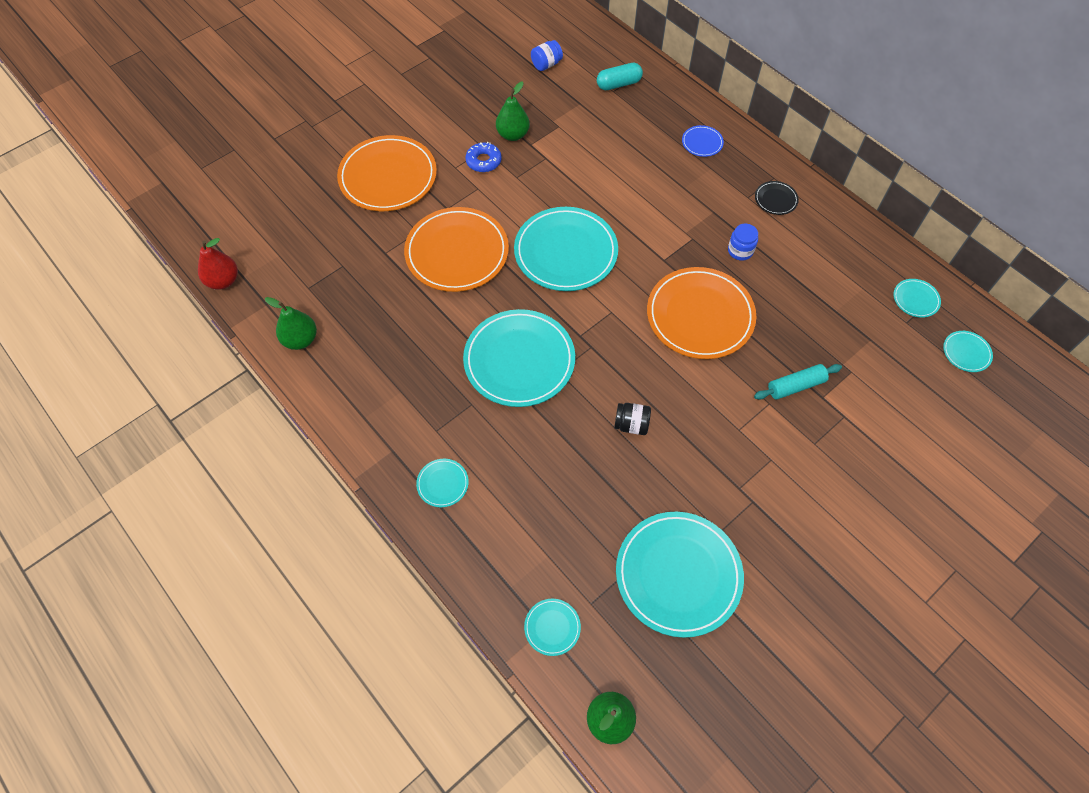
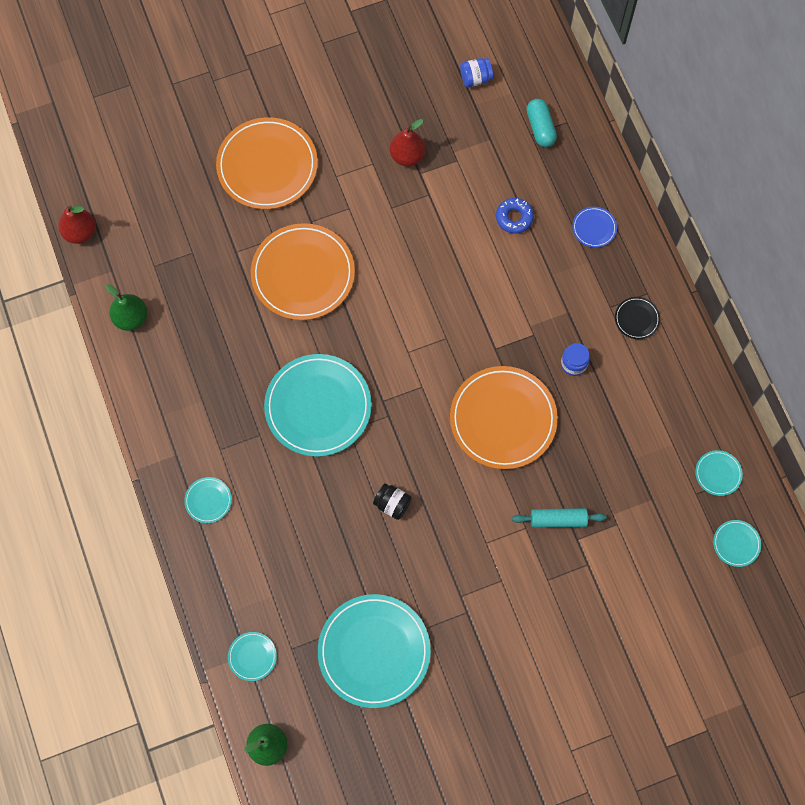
camera: 20 degrees right, 10 degrees up
blue donut [465,142,502,172] -> blue donut moved to [496,198,534,234]
green pear [496,81,530,141] -> red pear [390,119,425,166]
turquoise plate [514,207,618,291] -> none
turquoise capsule [597,63,643,90] -> turquoise capsule turned 75 degrees clockwise [527,99,557,147]

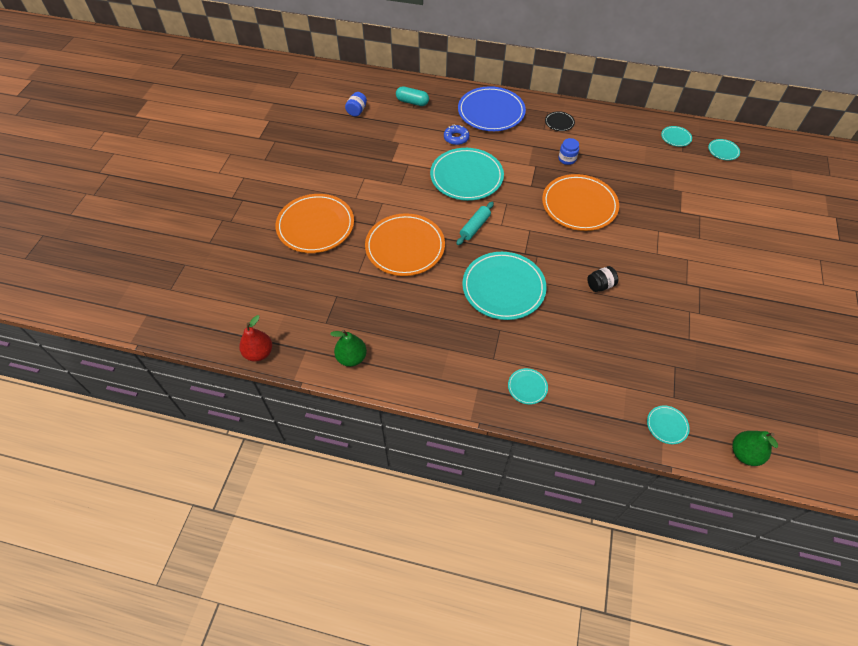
camera: 55 degrees left, 15 degrees down
turquoise plate [318,594,431,708] -> turquoise plate moved to [430,148,504,201]
red pear [390,119,425,166] -> none
turquoise rolling pin [512,508,606,528] -> turquoise rolling pin moved to [456,202,494,245]
blue plate [572,207,617,248] -> blue plate [458,86,526,131], size x2.31

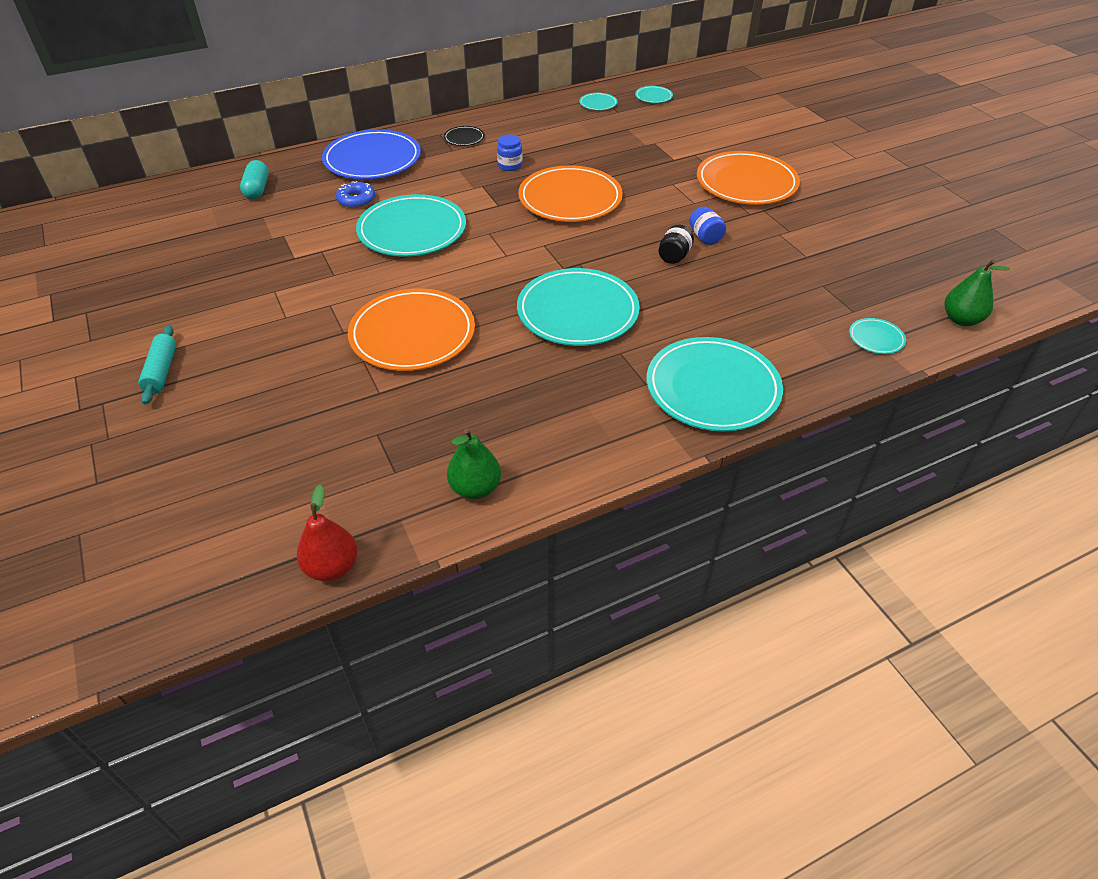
camera: 40 degrees left, 10 degrees down
orange plate [275,194,354,253] -> orange plate moved to [697,151,800,205]
blue jar [345,92,367,116] -> blue jar moved to [689,207,726,245]
turquoise capsule [396,86,429,106] -> turquoise capsule turned 75 degrees counterclockwise [240,160,269,199]
turquoise rolling pin [456,202,494,245] -> turquoise rolling pin moved to [138,326,176,404]
turquoise plate [508,368,548,404] -> turquoise plate [647,337,783,432], size x2.31

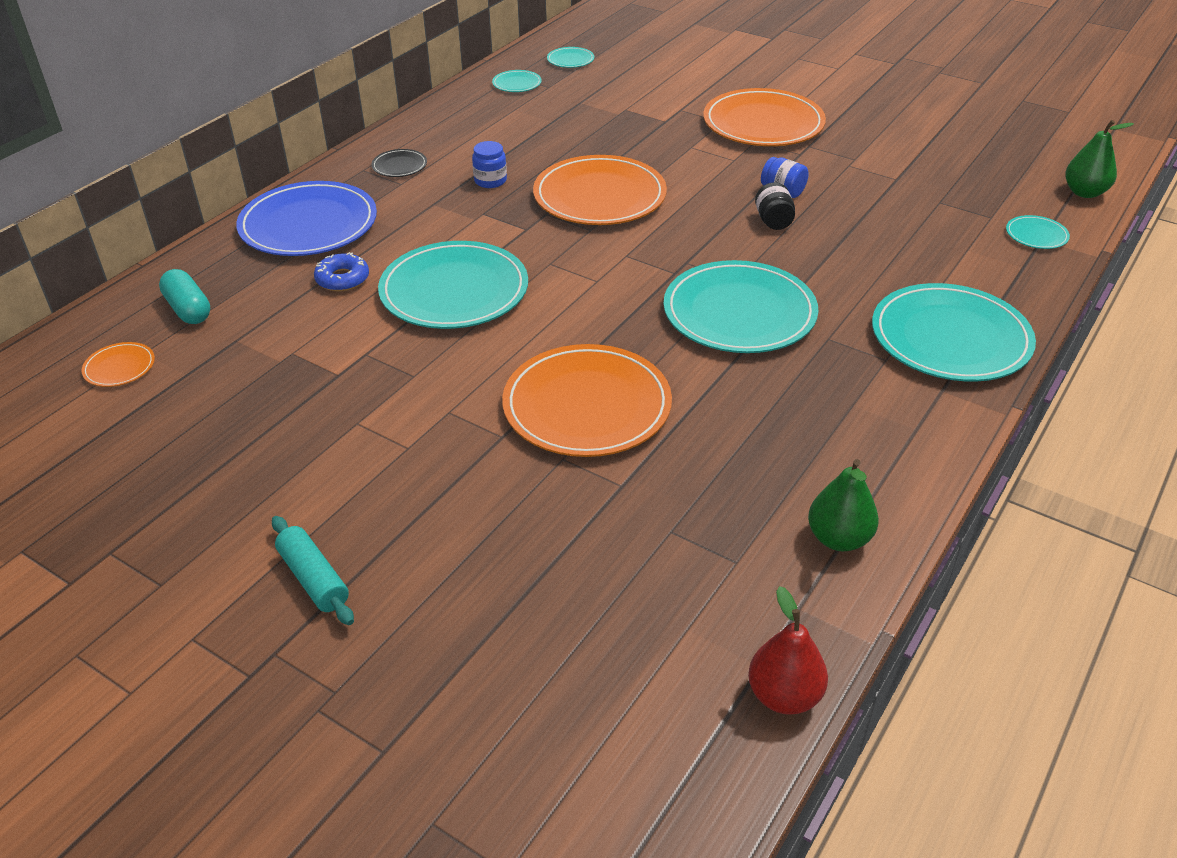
camera: 30 degrees left, 5 degrees down
none -> orange plate [81,342,155,387]

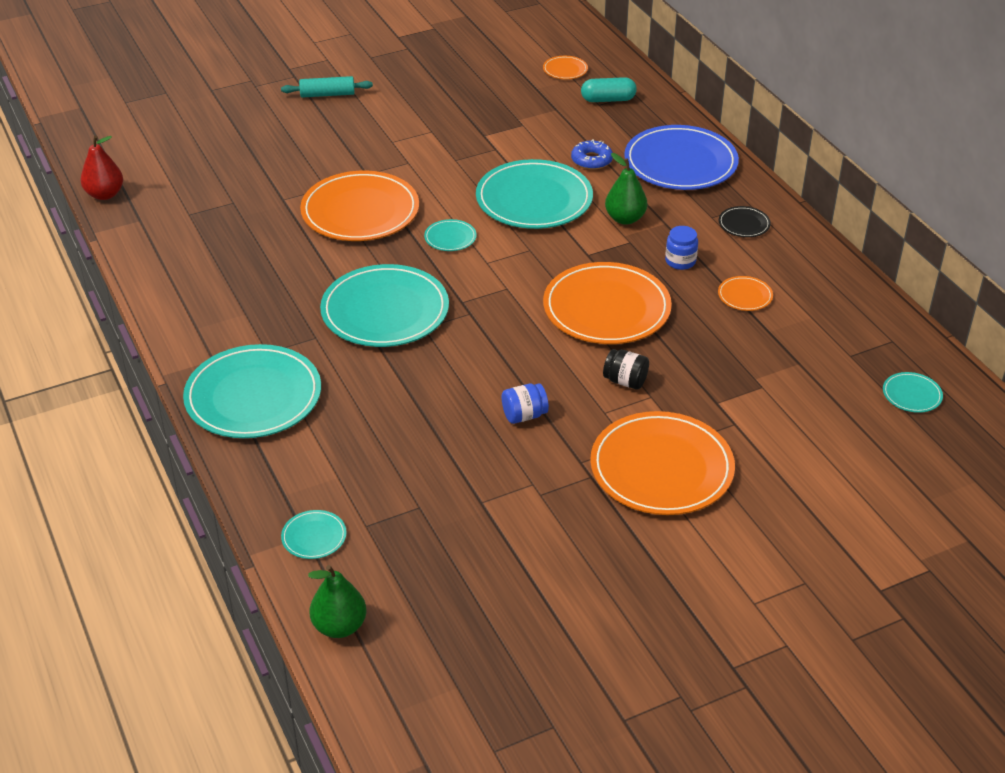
camera: 120 degrees right, 0 degrees up
turquoise plate [492,70,542,92] -> turquoise plate moved to [424,219,477,251]
black jar [755,182,795,230] -> black jar moved to [603,349,649,389]
green pear [808,459,879,551] -> green pear moved to [605,153,647,225]
none -> orange plate [718,276,773,311]

